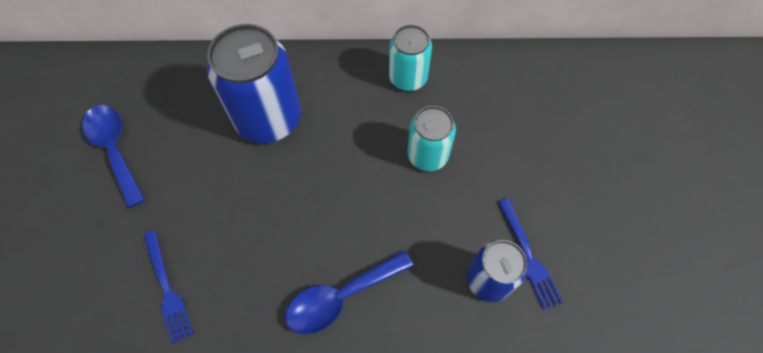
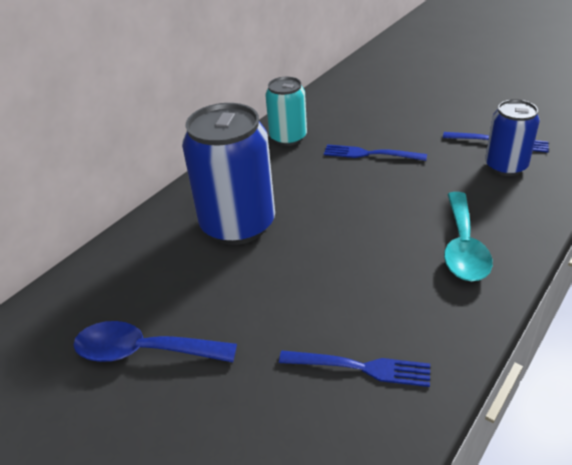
camera: 50 degrees left, 25 degrees down
blue spoon [285,251,413,335] -> turquoise spoon [444,192,493,281]
turquoise can [407,106,456,171] -> blue fork [324,144,427,161]

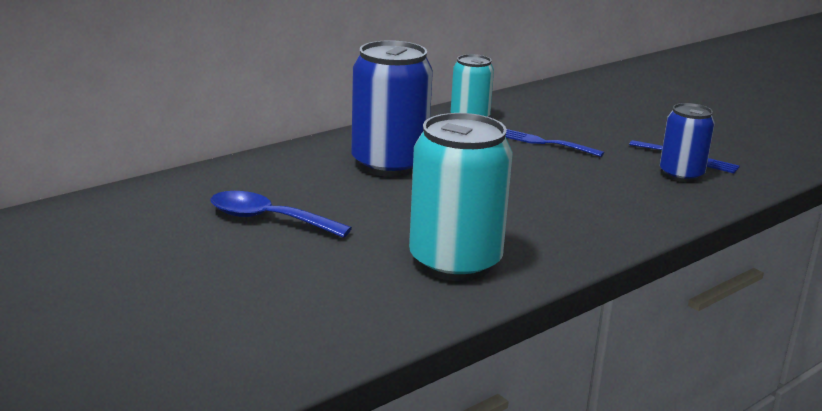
camera: 10 degrees right, 15 degrees down
blue fork [279,350,430,387] -> turquoise can [409,113,513,281]
turquoise spoon [444,192,493,281] -> none

